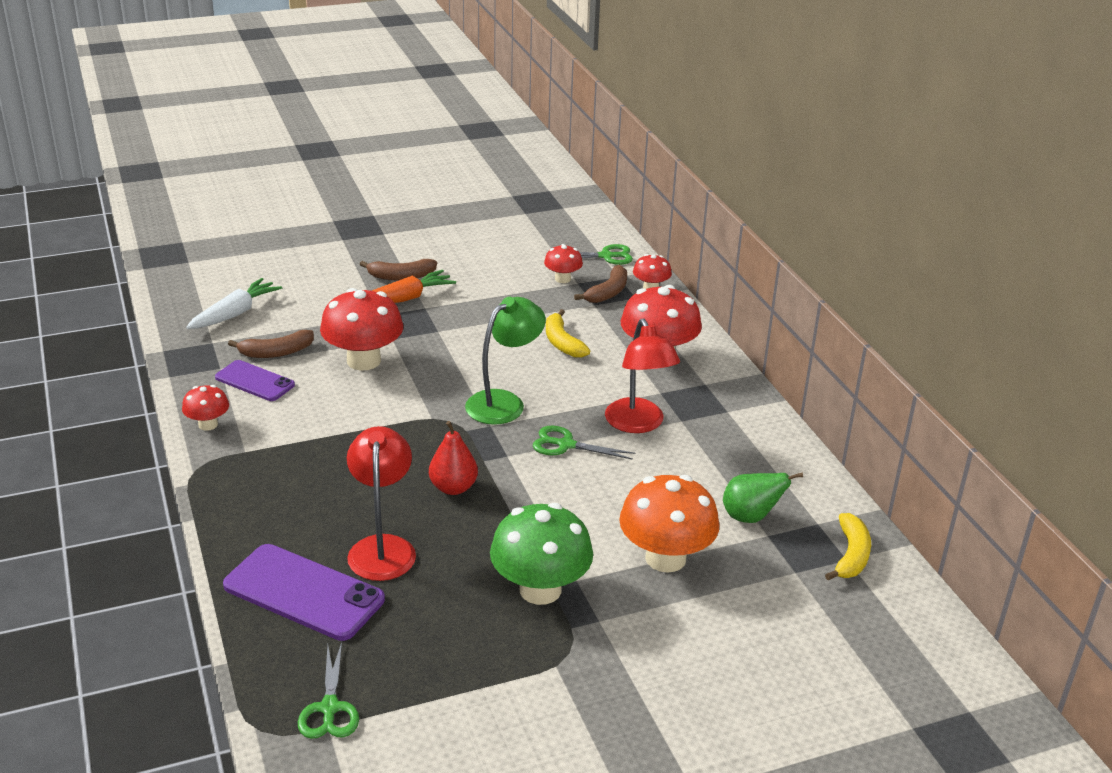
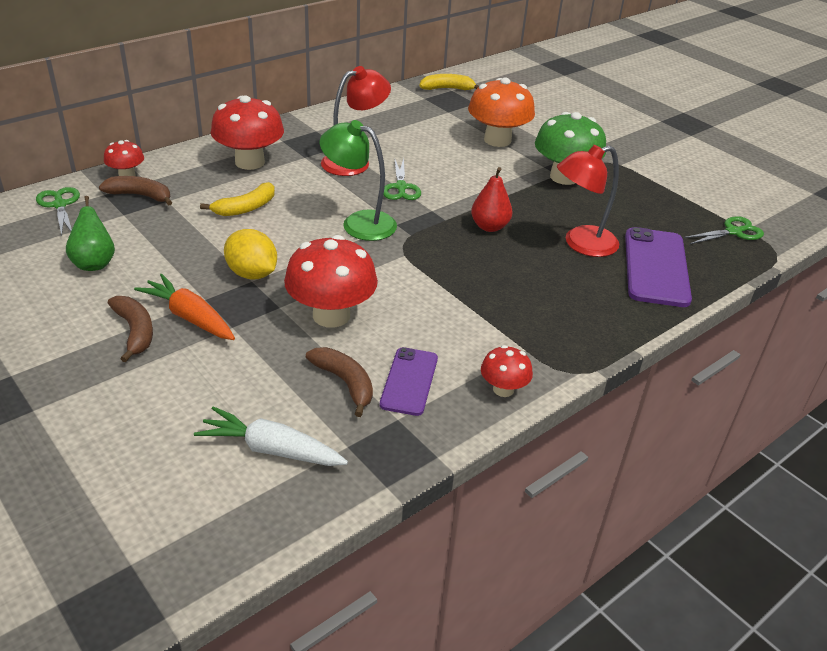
camera: 110 degrees left, 5 degrees up
red mushroom [544,244,583,283] -> none
green pear [723,472,803,523] -> green pear moved to [66,196,115,271]
none -> yellow lemon [224,229,277,279]

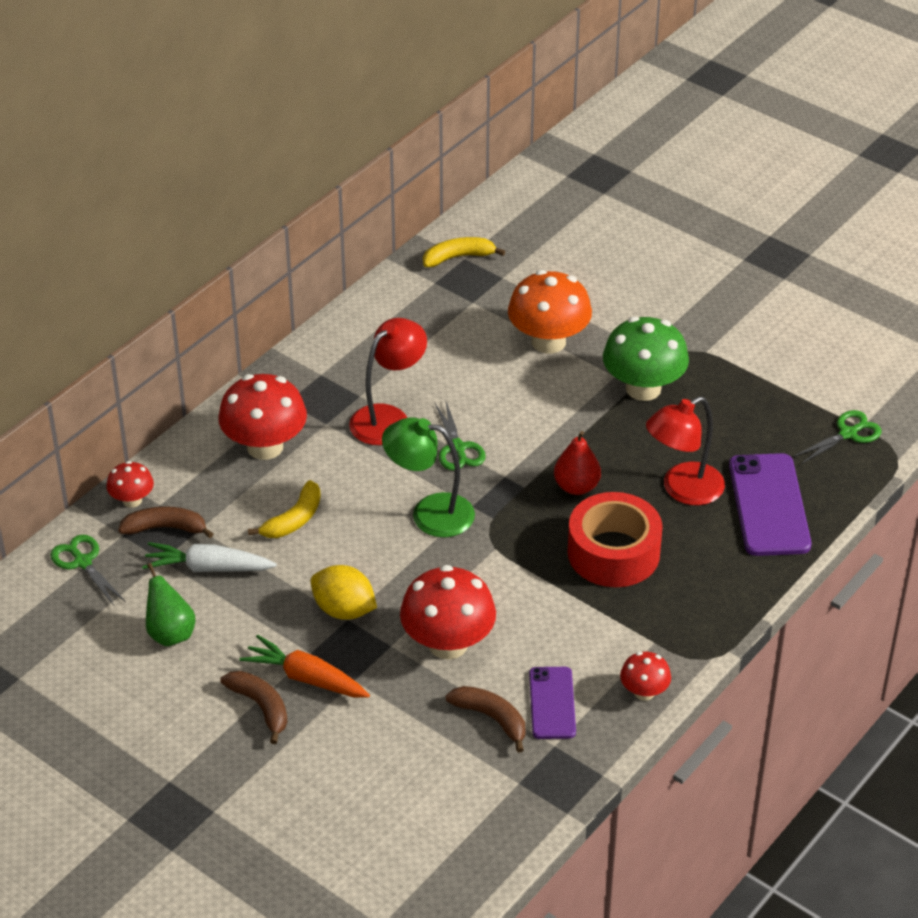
camera: 10 degrees left, 5 degrees up
white carrot [194,406,348,466] -> white carrot moved to [142,542,277,572]
none -> red tape [568,492,663,587]

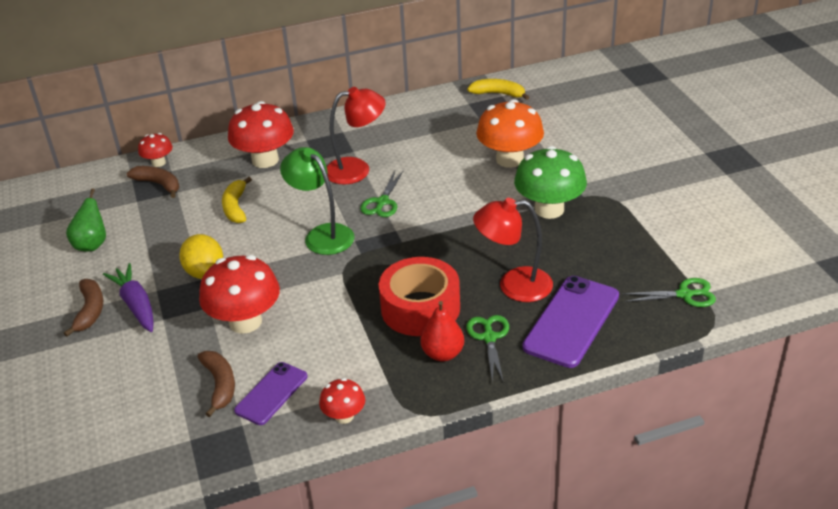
camera: 35 degrees right, 5 degrees down
green scissors [50,535,125,605] -> green scissors moved to [466,315,509,383]
white carrot [142,542,277,572] -> none
orange carrot [240,635,370,698] -> purple carrot [103,263,154,332]
yellow banana [248,480,321,538] -> yellow banana turned 105 degrees clockwise [222,177,252,223]
red pear [554,431,601,495] -> red pear moved to [420,301,464,361]

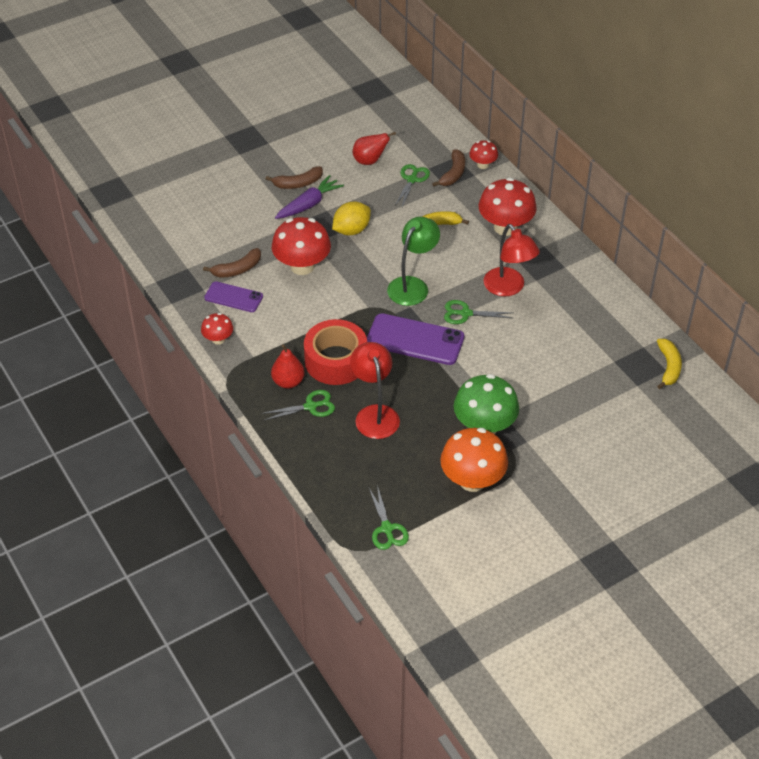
camera: 75 degrees right, 10 degrees up
green pear [66,188,106,252] -> red pear [353,132,396,165]
orange mushroom [476,99,544,168] -> orange mushroom moved to [440,428,508,492]
purple phone [522,276,619,368] -> purple phone moved to [367,313,464,365]
none -> green scissors [395,164,430,207]

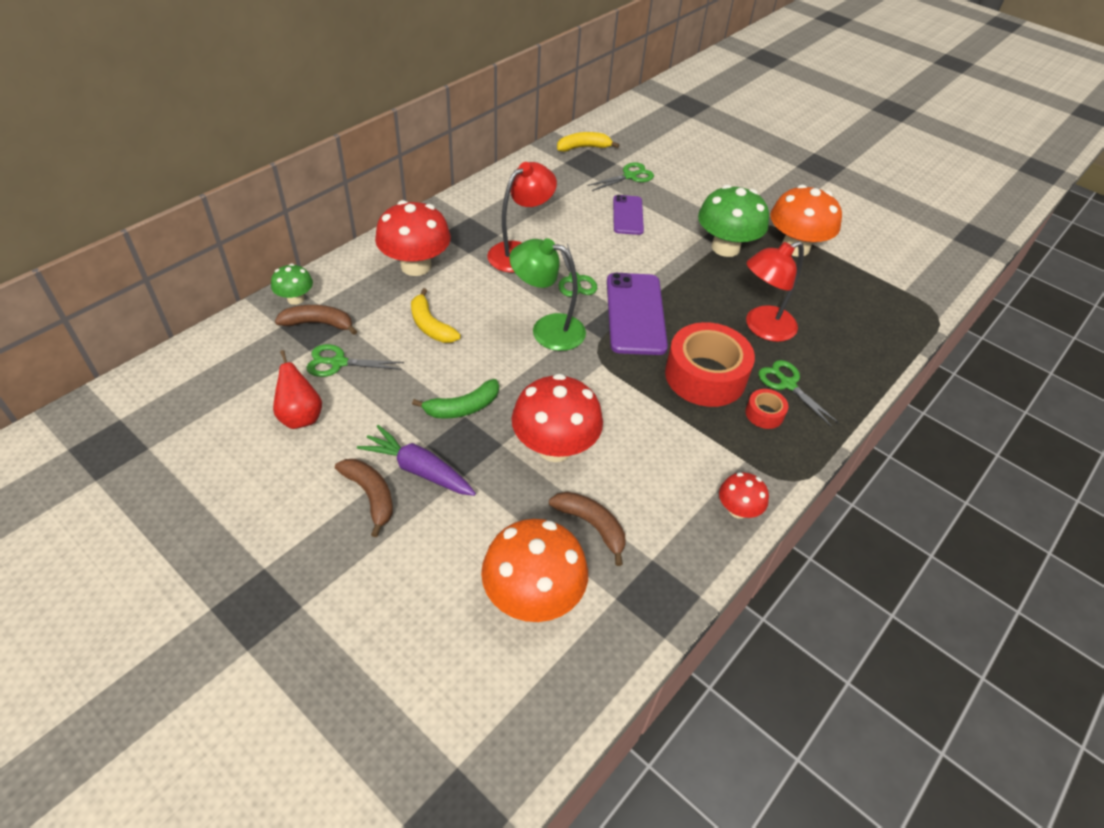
camera: 110 degrees left, 0 degrees up
purple phone [204,281,263,312] -> purple phone moved to [613,195,644,235]
red pear [271,344,305,389] -> red tape [745,389,789,429]
yellow lemon [332,202,371,235] -> green banana [412,379,499,419]
green scissors [369,485,409,550] -> green scissors moved to [587,162,654,191]
red mushroom [469,141,498,169] -> green mushroom [271,263,313,305]
none -> orange mushroom [481,519,588,622]

